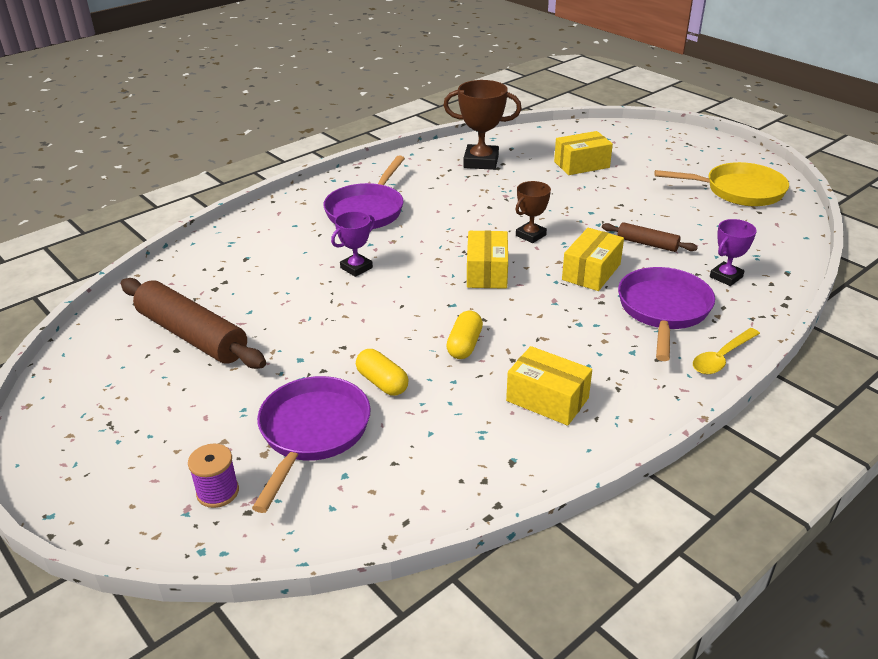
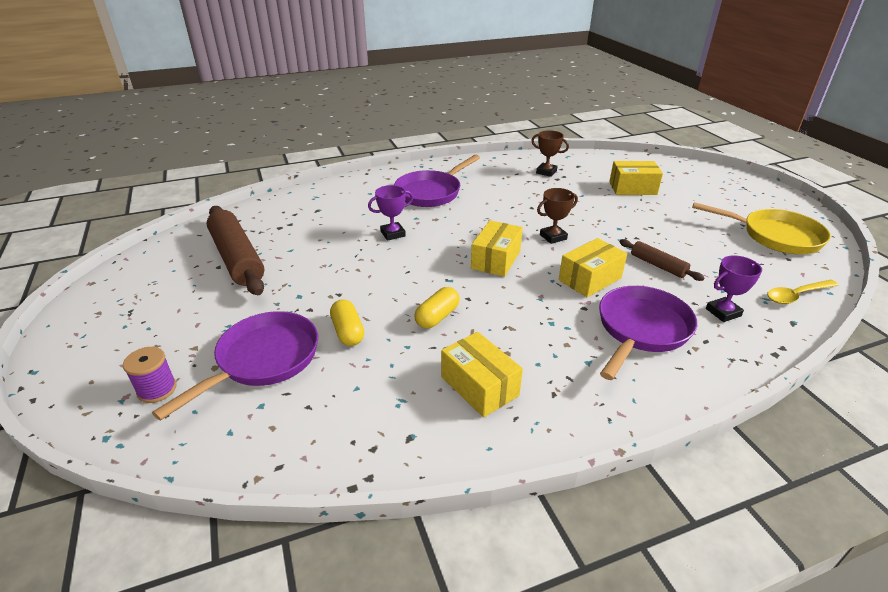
camera: 20 degrees right, 0 degrees up
brown trophy [443,80,522,170] -> brown trophy [531,130,569,177], size x0.60
yellow spoon [693,328,760,374] -> yellow spoon moved to [767,280,839,304]

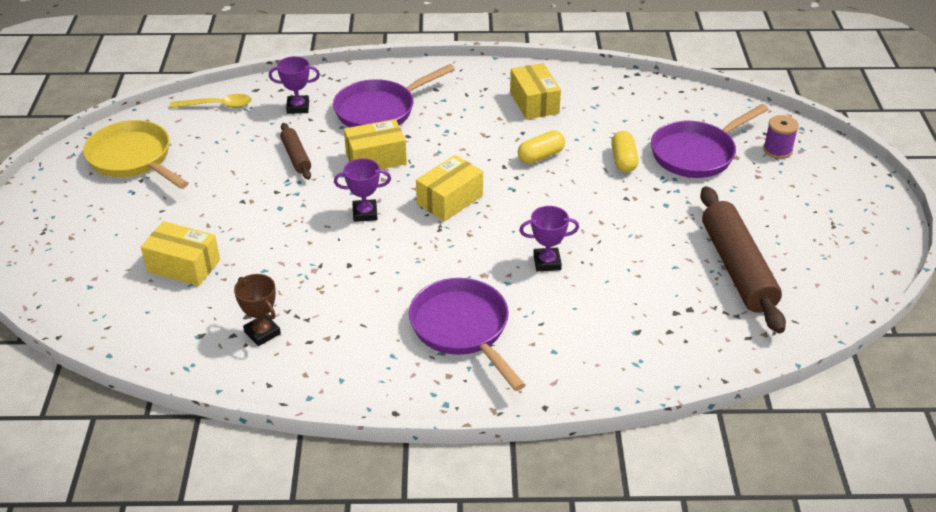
camera: 160 degrees left, 5 degrees up
purple pan [394,155,480,207] -> purple pan turned 90 degrees counterclockwise [409,278,525,391]
brown trophy [537,188,578,244] -> purple trophy [334,158,391,222]

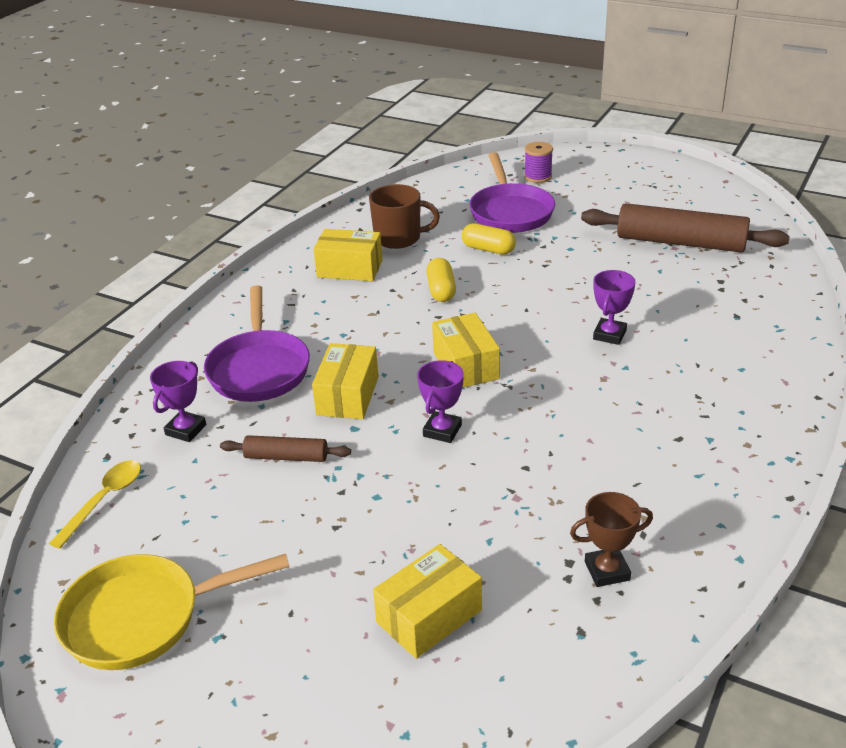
camera: 60 degrees left, 5 degrees down
purple pan [409,278,525,391] -> none
none -> brown mug [369,184,440,249]

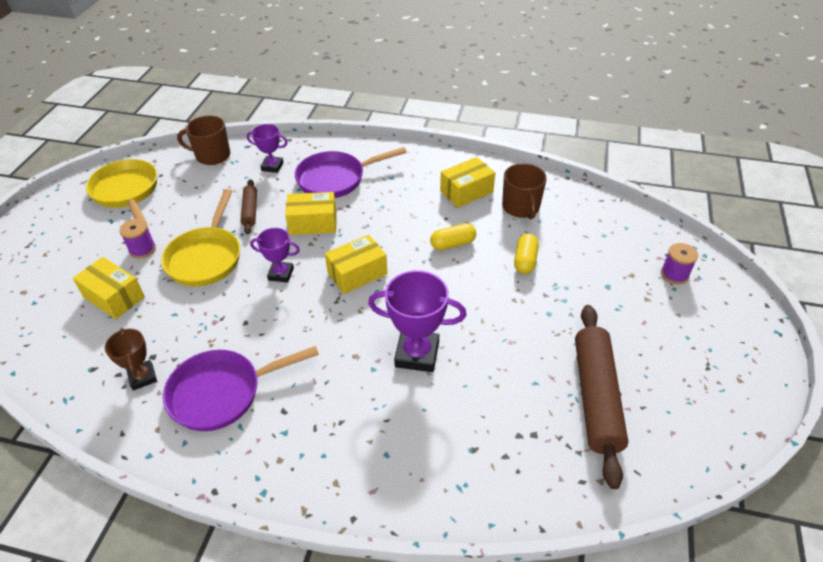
camera: 75 degrees right, 10 degrees up
yellow spoon [49,460,141,549] -> brown mug [177,116,230,165]
yellow box [313,229,382,281] -> yellow box turned 60 degrees clockwise [440,157,495,208]
purple pan [469,152,555,233] -> purple pan moved to [163,346,319,431]
purple trophy [593,270,636,345] -> purple trophy [368,270,466,372], size x1.67
none -> purple spool [119,219,156,259]
none -> yellow pan [161,189,240,286]

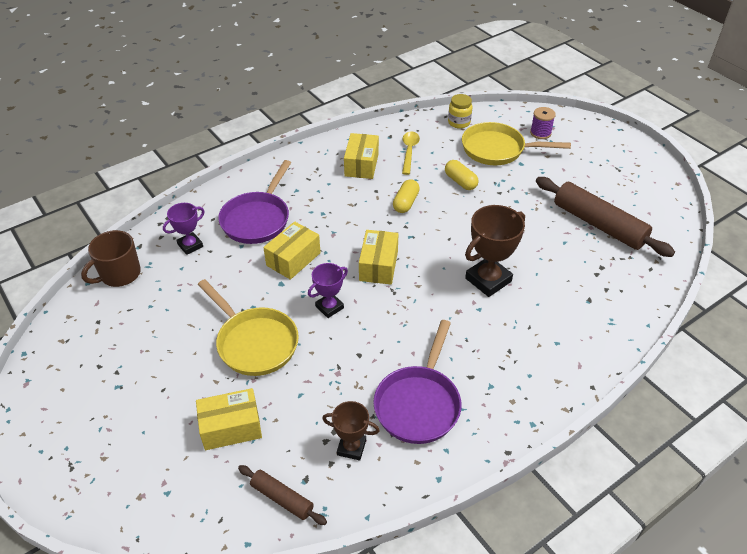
camera: 50 degrees left, 0 degrees up
yellow pan [86,159,157,223] -> yellow pan moved to [462,122,571,165]
purple spool [119,219,156,259] -> none
brown rolling pin [241,179,257,234] -> brown rolling pin moved to [238,465,327,525]
purple trophy [368,270,466,372] -> brown trophy [465,205,525,297]
brown mug [502,163,547,219] -> yellow spoon [402,132,420,175]
none -> yellow jar [448,94,472,128]

